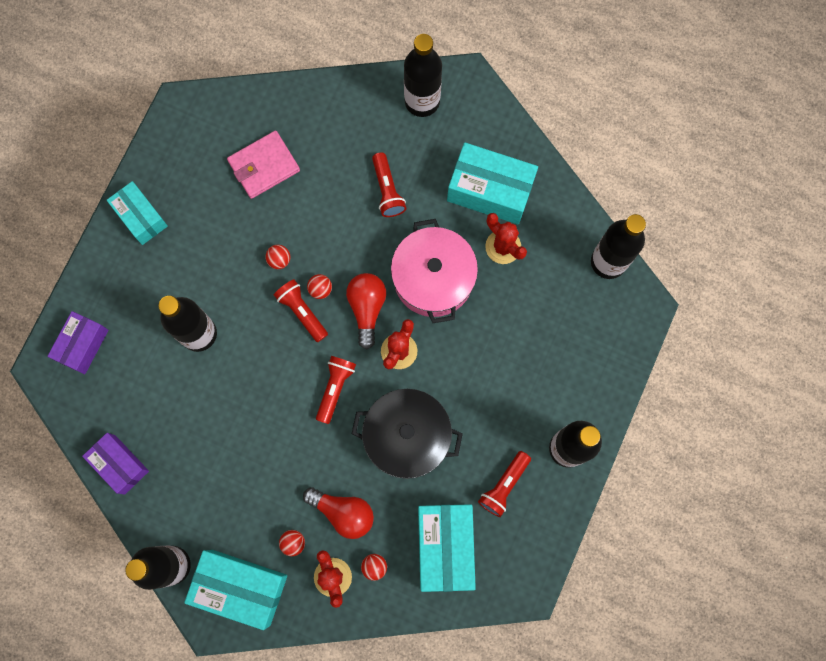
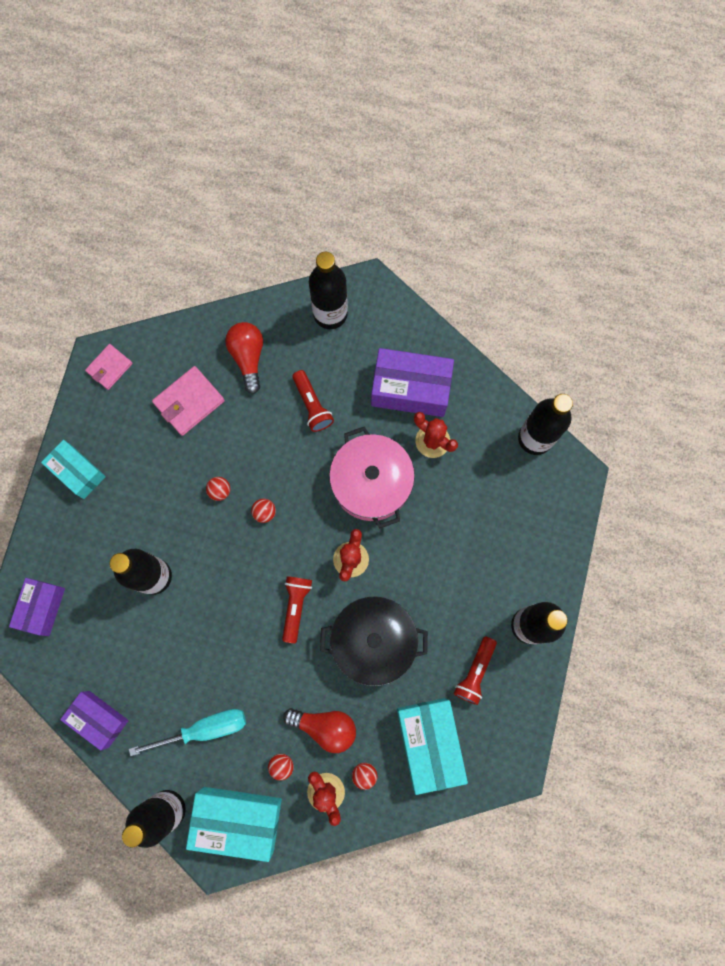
camera: 10 degrees left, 0 degrees up
red flashlight [274,280,328,342] -> none
red light bulb [346,273,386,349] -> red light bulb moved to [225,322,263,394]
turquoise box [447,142,538,224] -> purple box [371,348,454,417]
none -> pink wallet [85,344,133,390]
none -> turquoise screwdriver [129,709,246,756]

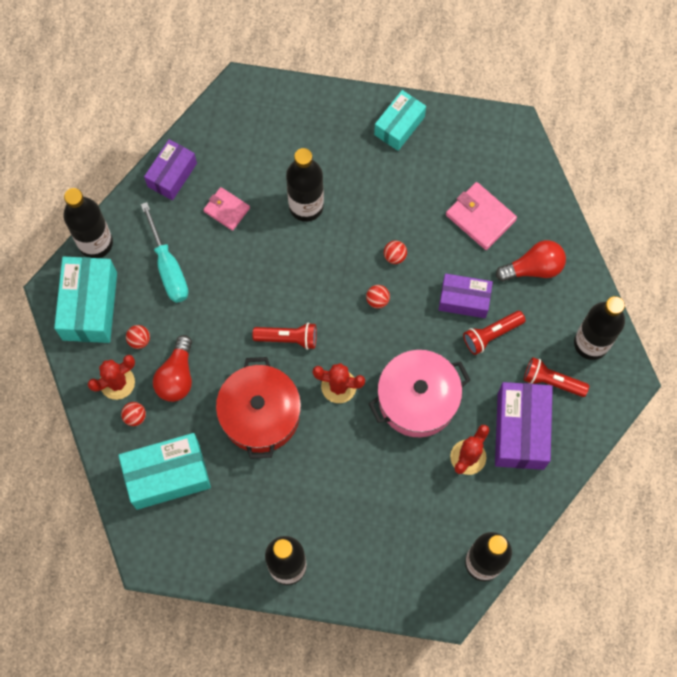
camera: 85 degrees right, 5 degrees down
purple box [9,578,65,636] -> purple box moved to [439,274,493,318]
pink wallet [85,344,133,390] -> pink wallet moved to [203,187,250,231]
black pot [320,596,428,686] -> red pot [216,357,301,459]
red flashlight [454,636,497,705] -> red flashlight moved to [524,357,589,397]

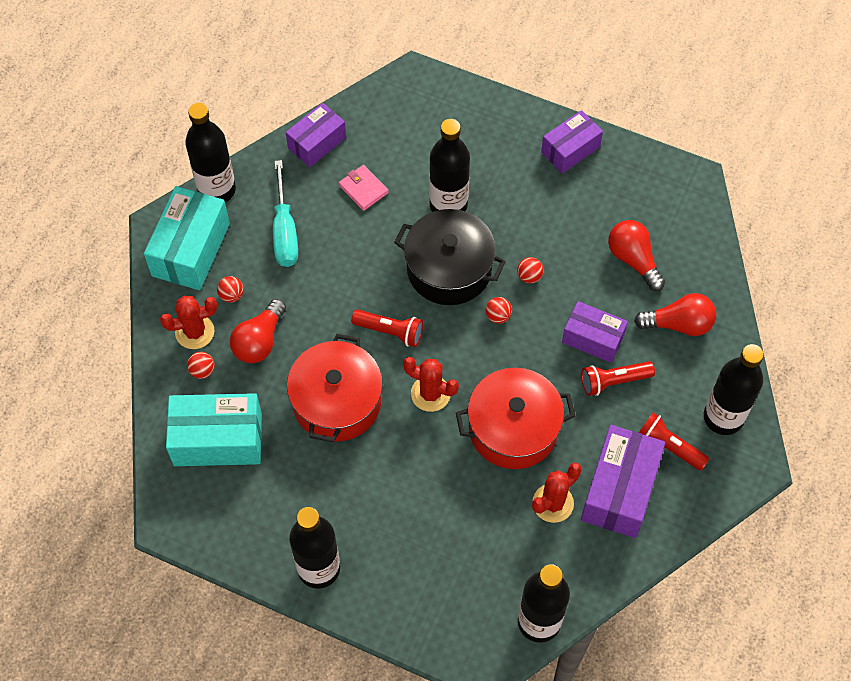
camera: 15 degrees right, 10 degrees down
pink pot [369,350,470,437] -> red pot [456,368,575,469]
turquoise box [374,90,426,151] -> purple box [541,110,603,174]
pink wallet [446,182,517,250] -> red light bulb [608,220,665,291]
none -> black pot [394,209,506,305]

